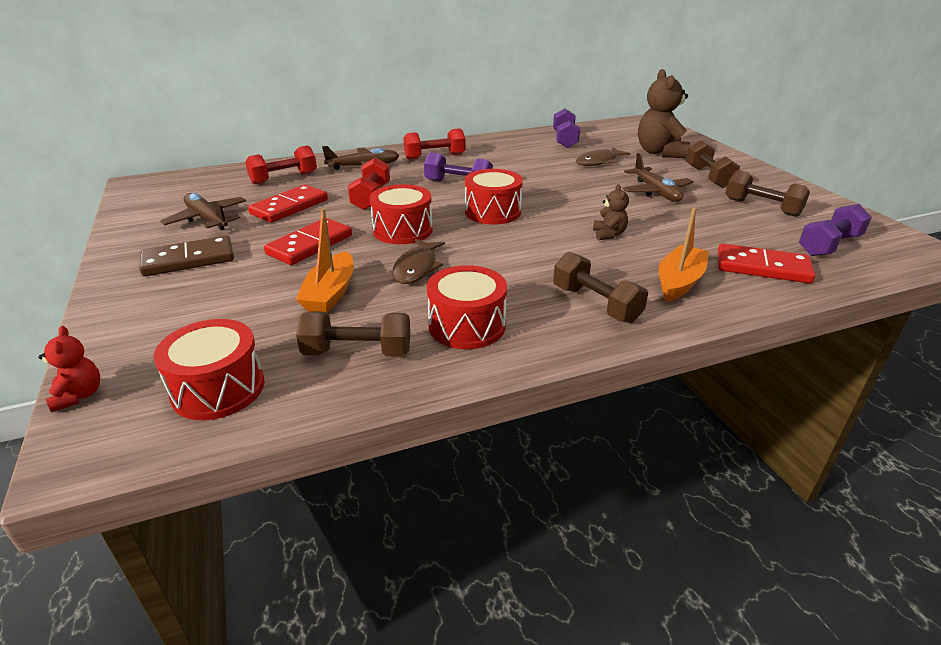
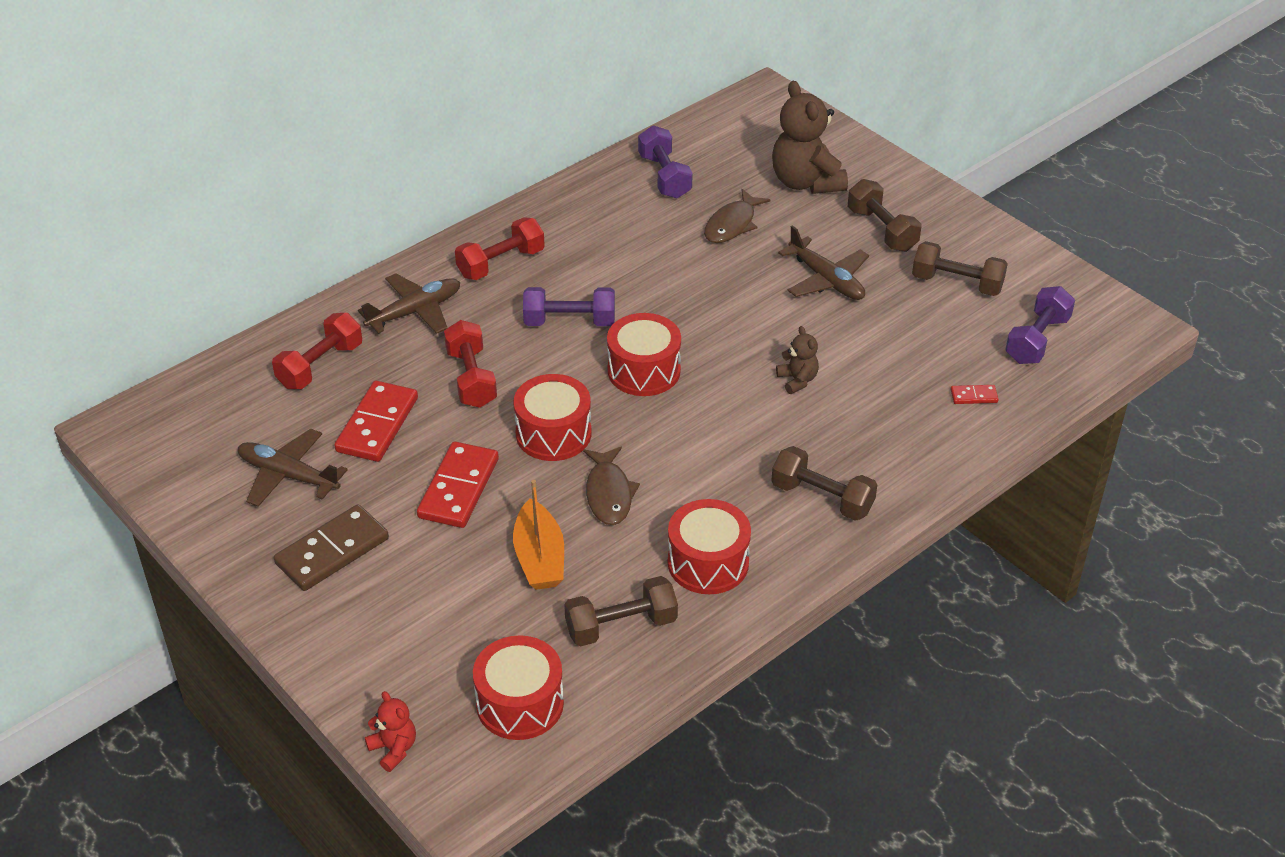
camera: 20 degrees left, 10 degrees up
orange boat [659,208,709,302] -> none
red domino [717,243,815,283] -> red domino [950,385,999,404], size x0.46

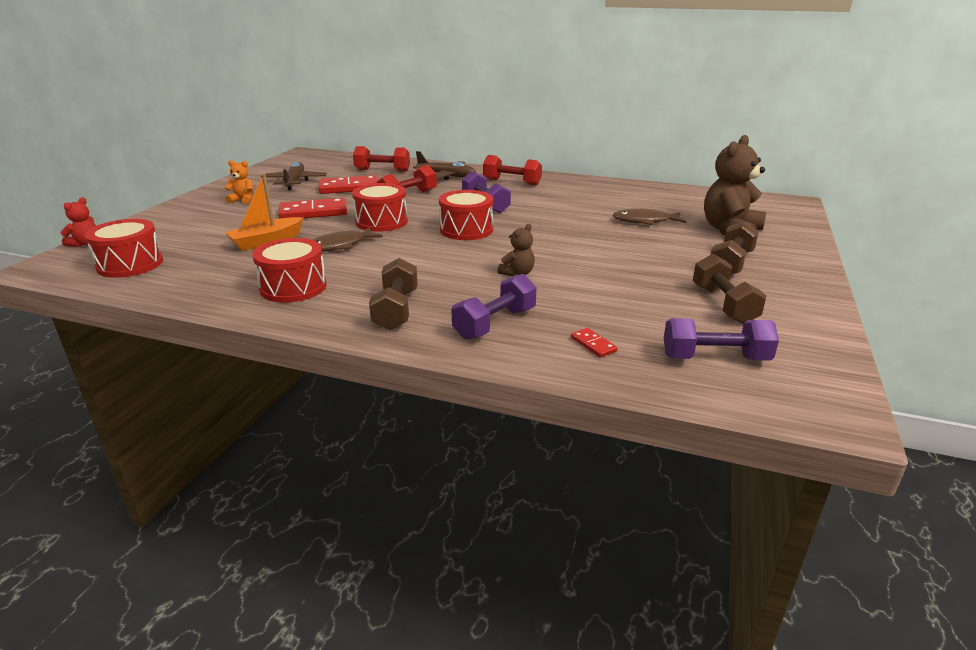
camera: 60 degrees right, 15 degrees down
brown domino [274,504,389,591] -> orange teddy bear [224,160,253,204]
brown dumbbell [564,576,678,646] -> none
purple dumbbell [638,125,693,199] -> purple dumbbell moved to [451,274,537,340]
brown plane [778,225,869,300] -> none

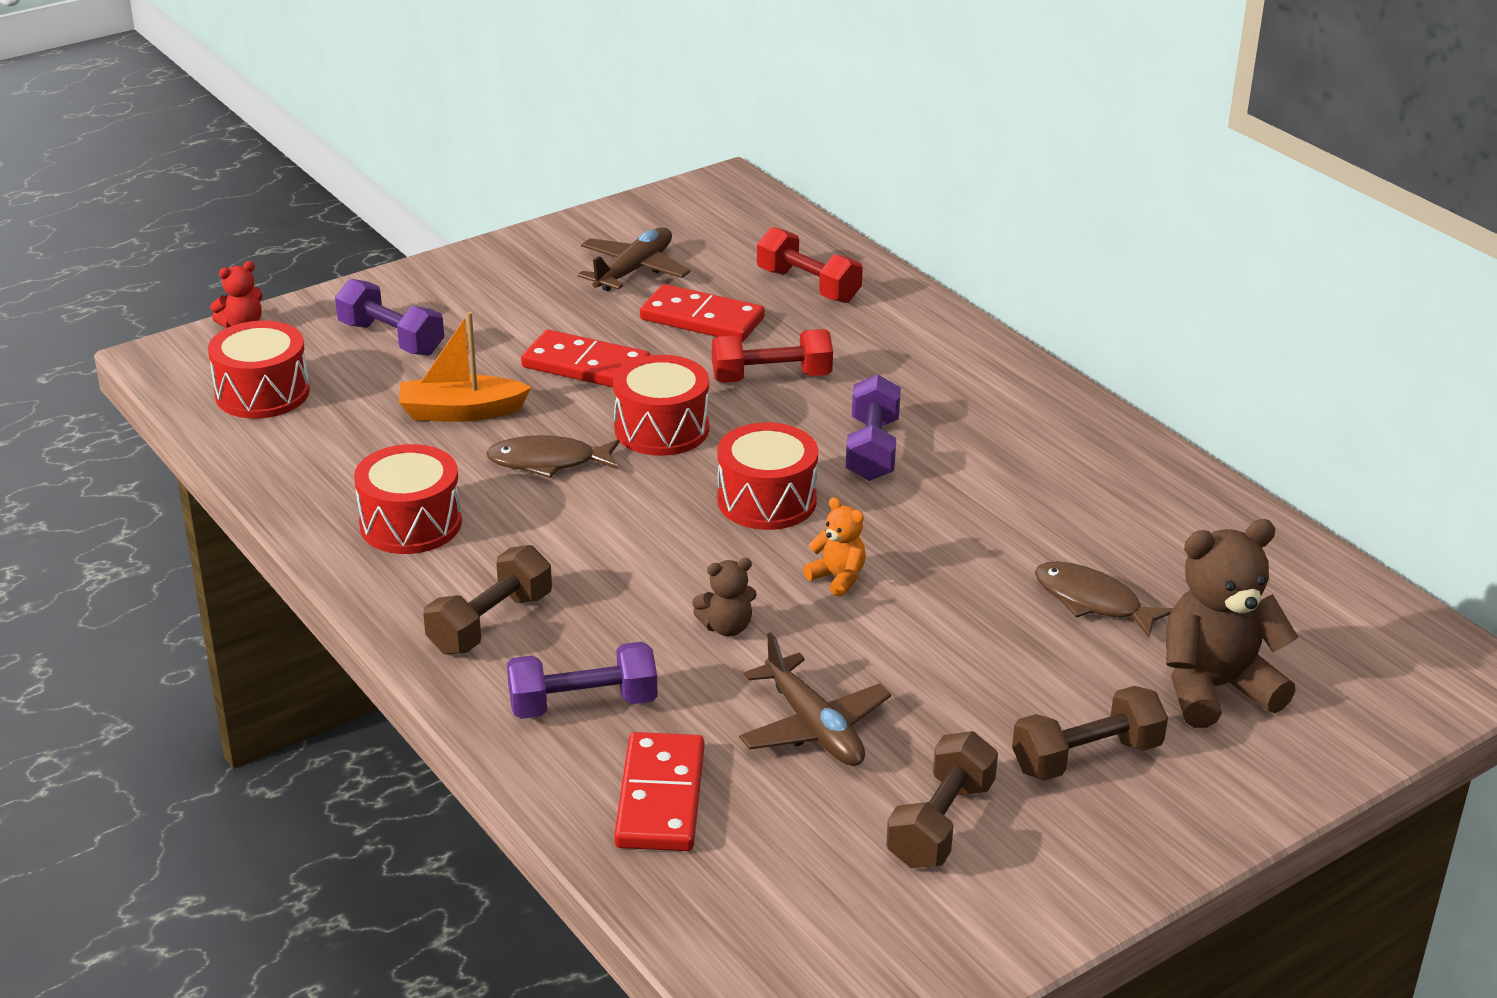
camera: 35 degrees right, 5 degrees up
orange teddy bear [224,160,253,204] -> orange teddy bear moved to [803,497,866,597]
brown plane [413,151,476,180] -> brown plane moved to [739,632,891,766]
red dumbbell [483,155,542,186] -> none
red domino [571,328,617,358] -> red domino [614,732,704,851], size x2.16
purple dumbbell [664,318,779,361] -> purple dumbbell moved to [335,279,444,356]

